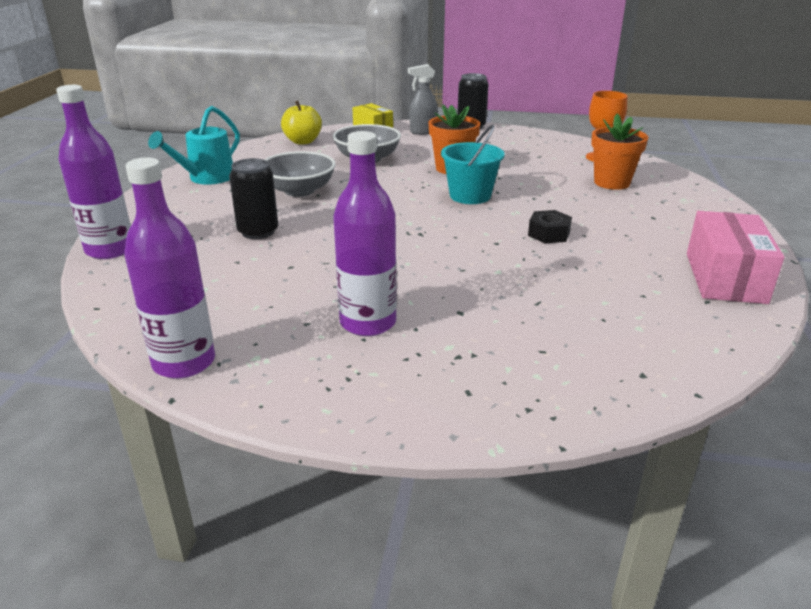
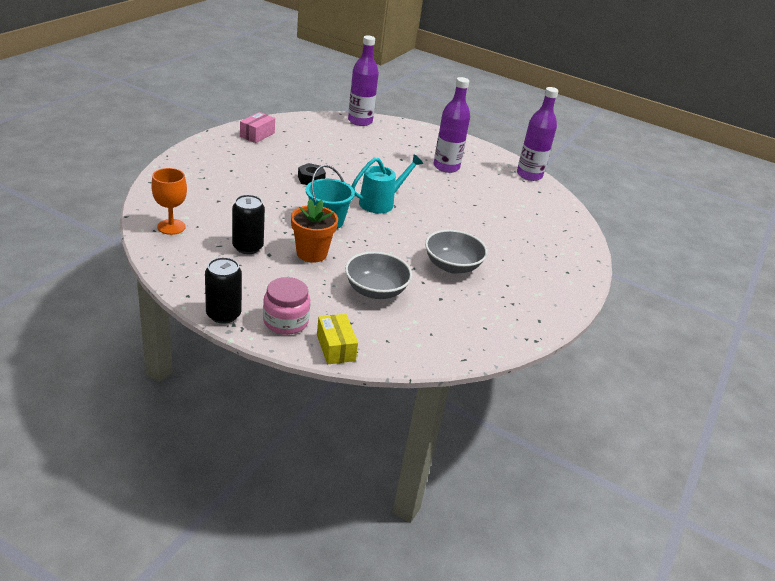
camera: 165 degrees left, 5 degrees up
purple bottle [56,85,131,259] -> purple bottle moved to [348,35,379,126]
turquoise watering can [148,106,240,185] -> turquoise watering can moved to [351,154,423,213]
black can [229,158,278,239] -> black can moved to [232,195,265,254]
yellow apple [281,101,322,145] -> none
grey spray bottle [408,64,438,135] -> pink jar [263,277,310,335]
orange flower pot [591,114,648,190] -> none
pink box [687,211,785,304] -> pink box [240,112,275,143], size x0.63

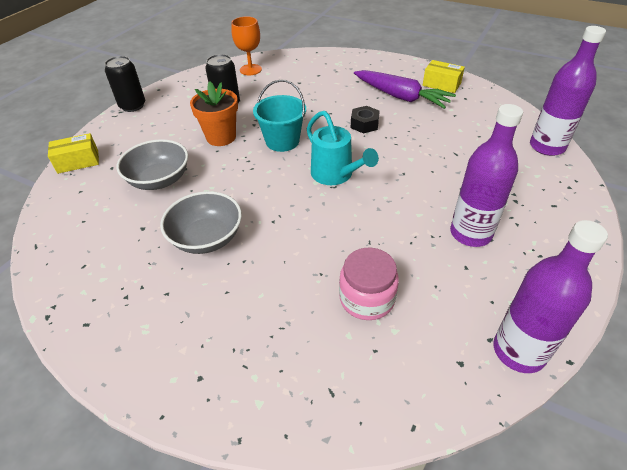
camera: 95 degrees right, 10 degrees up
pink box [240,112,275,143] -> yellow box [423,60,465,93]
pink jar [263,277,310,335] -> pink jar moved to [339,248,399,320]
none -> purple carrot [354,70,456,109]

